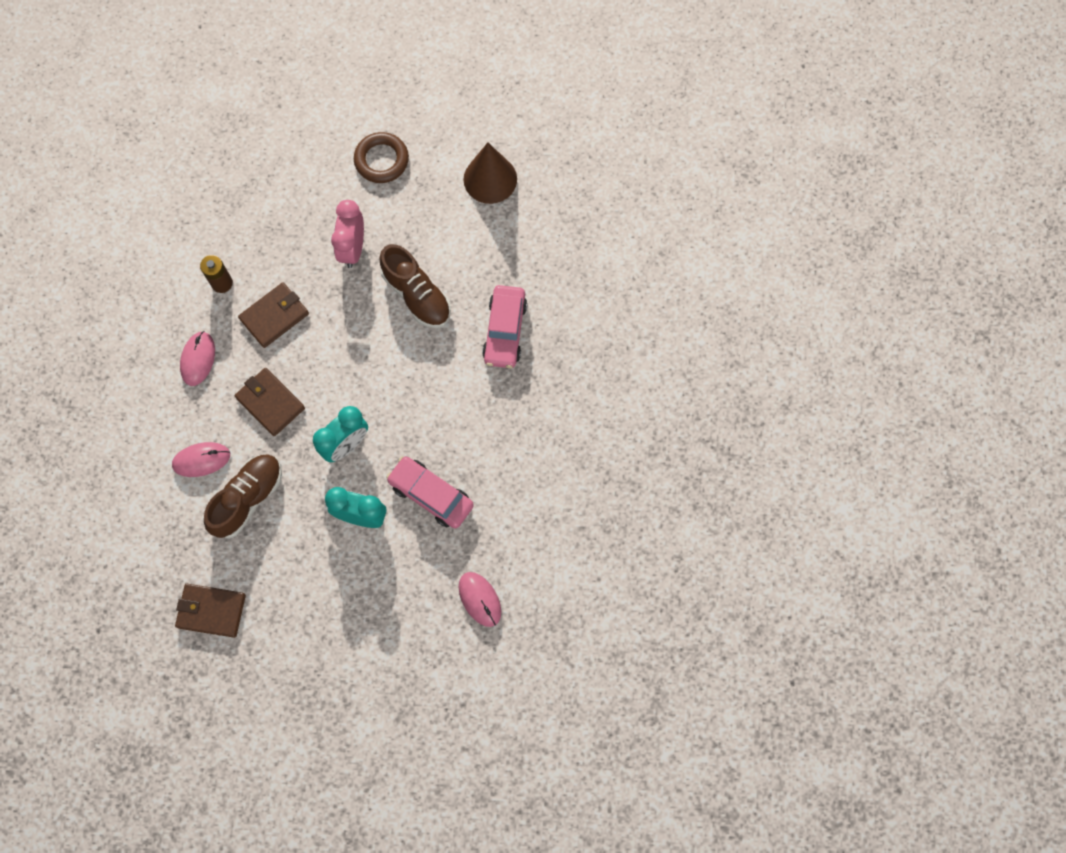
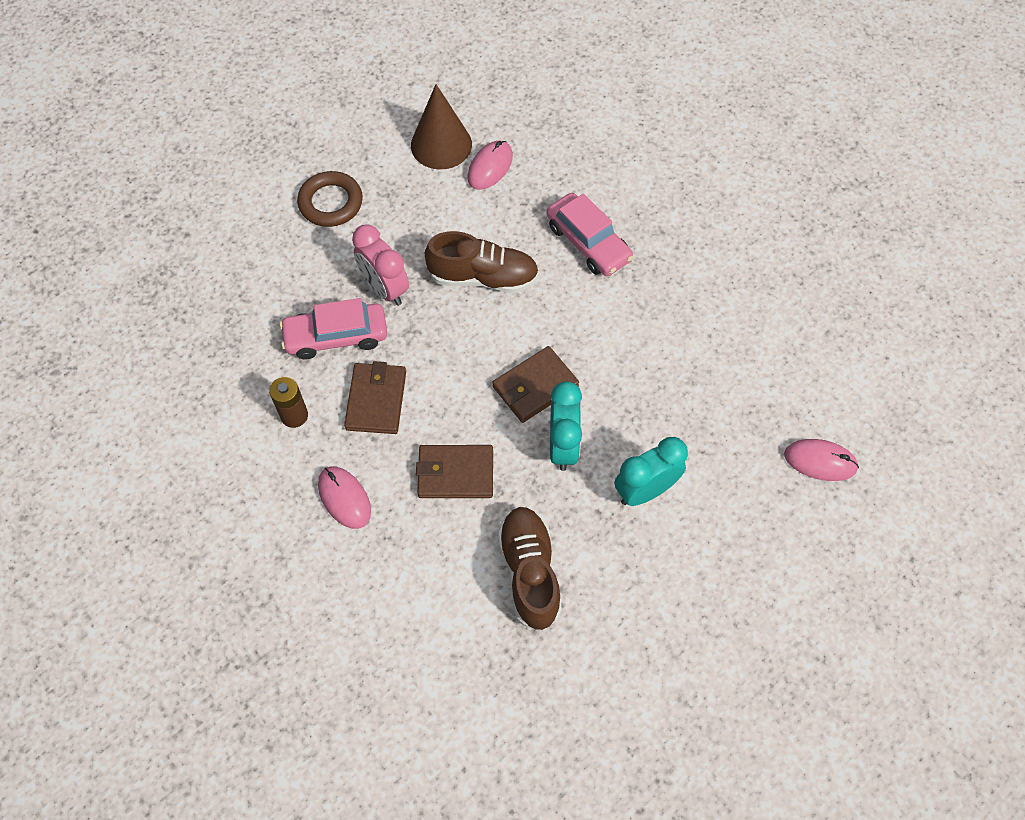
camera: 45 degrees left, 10 degrees down
pink mouse [172,442,230,477] -> pink mouse moved to [467,140,513,190]
brown wallet [175,584,246,638] -> brown wallet moved to [492,346,579,423]
pink car [386,456,474,529] -> pink car moved to [279,298,387,360]

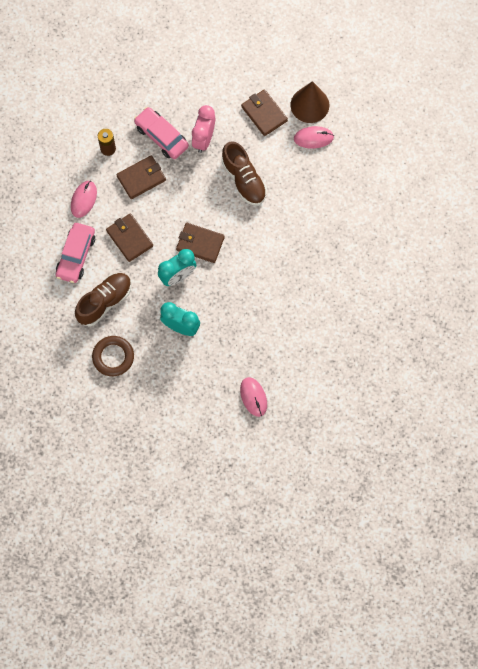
camera: 55 degrees right, 10 degrees up
brown ring [297,171,363,227] -> brown ring moved to [92,336,134,376]
pink car [547,193,634,276] -> pink car moved to [56,223,95,283]
none -> brown wallet [241,89,288,136]

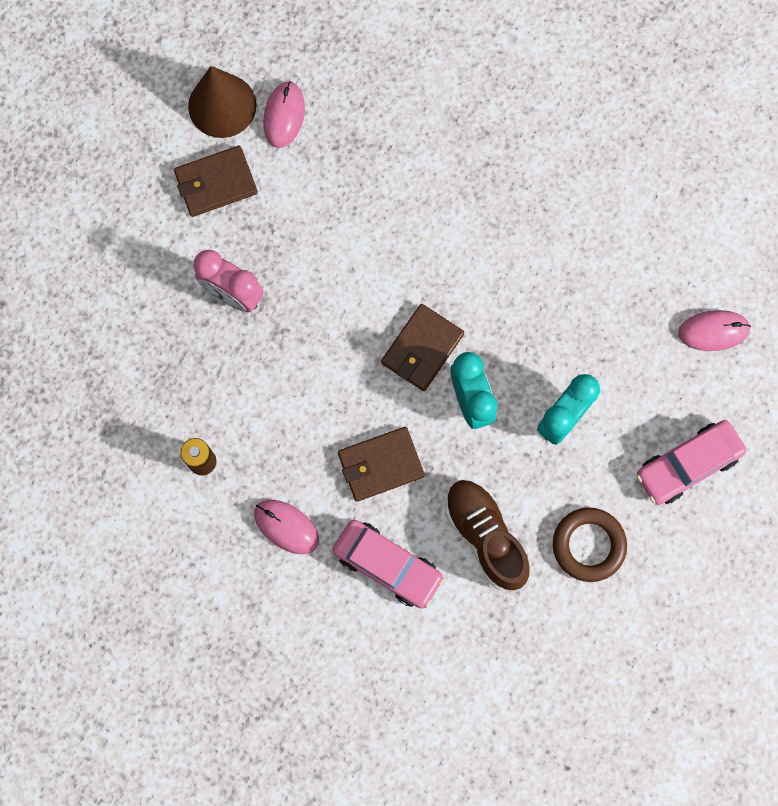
camera: 75 degrees left, 5 degrees up
brown wallet [117,155,166,199] -> none
pink car [134,107,189,159] -> pink car moved to [636,420,746,505]
brown shoe [221,141,267,205] -> none

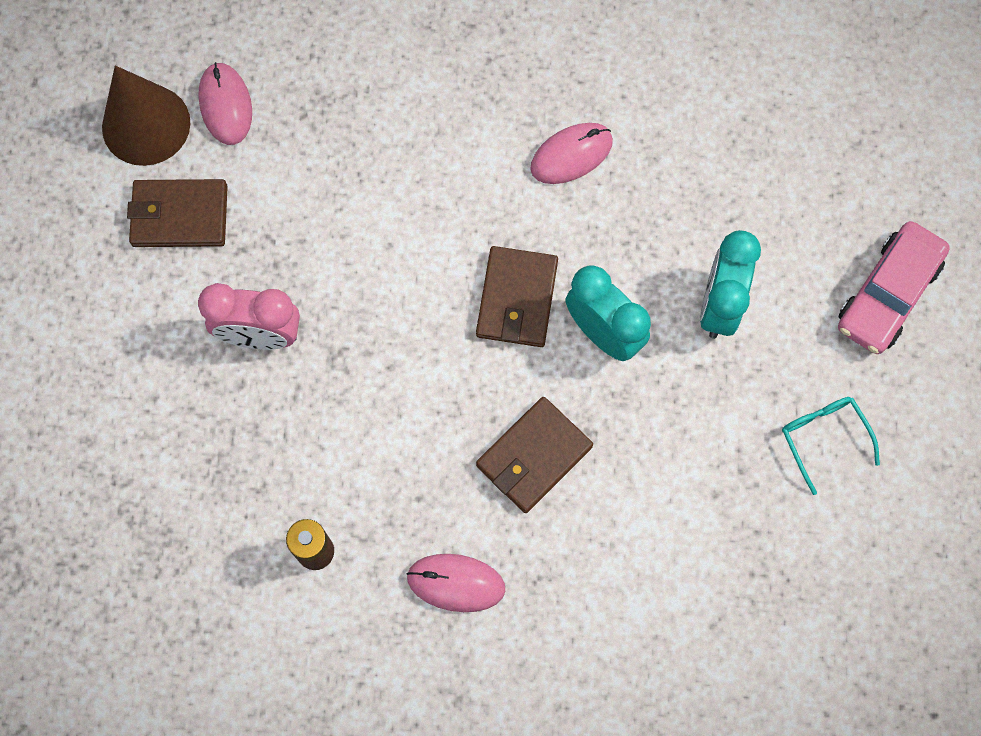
camera: 25 degrees left, 5 degrees down
brown wallet [174,146,258,217] -> brown wallet turned 45 degrees clockwise [127,179,228,247]
pink car [333,520,444,609] -> none
brown shoe [445,479,529,590] -> none
brown ring [553,508,627,582] -> turquoise glasses [782,397,880,495]
pink mouse [678,310,751,351] -> pink mouse moved to [530,123,613,184]

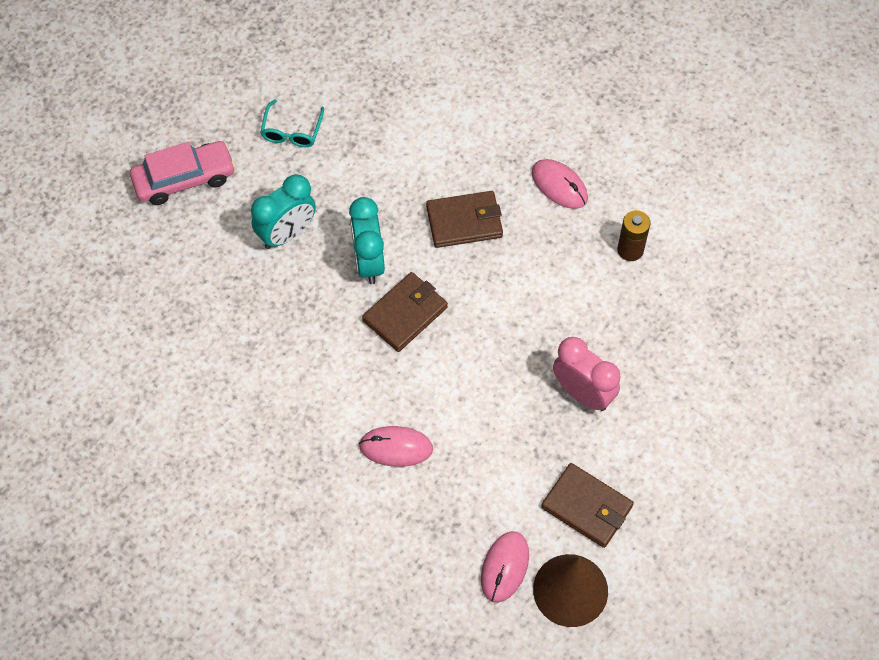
camera: 145 degrees left, 10 degrees down
pink mouse [530,123,613,184] -> pink mouse moved to [359,426,433,467]

